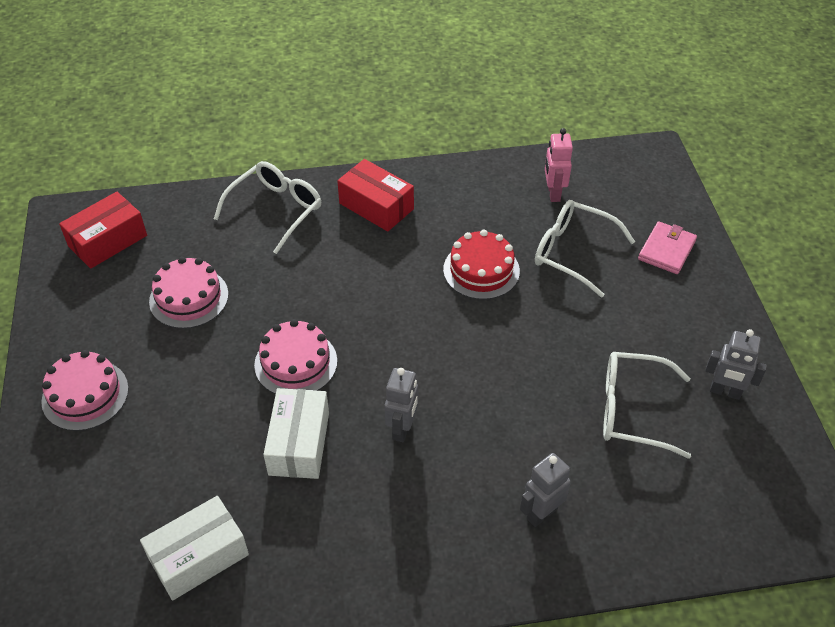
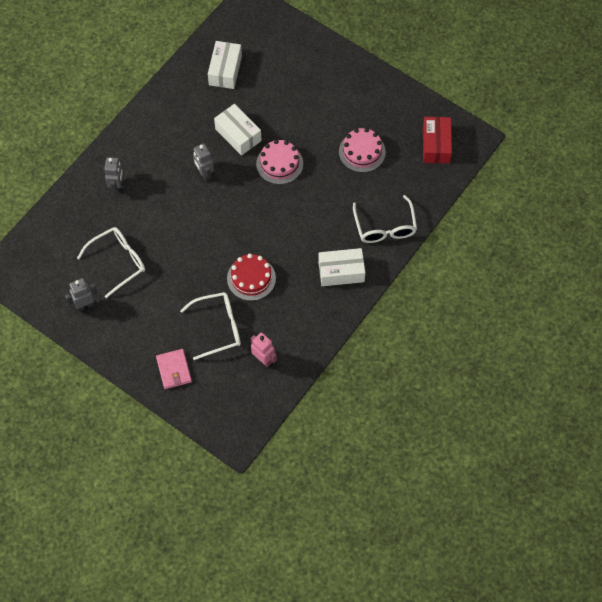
camera: 135 degrees right, 15 degrees up
pink cake [41,350,129,431] -> none
red box [337,159,414,232] -> white box [318,248,365,286]

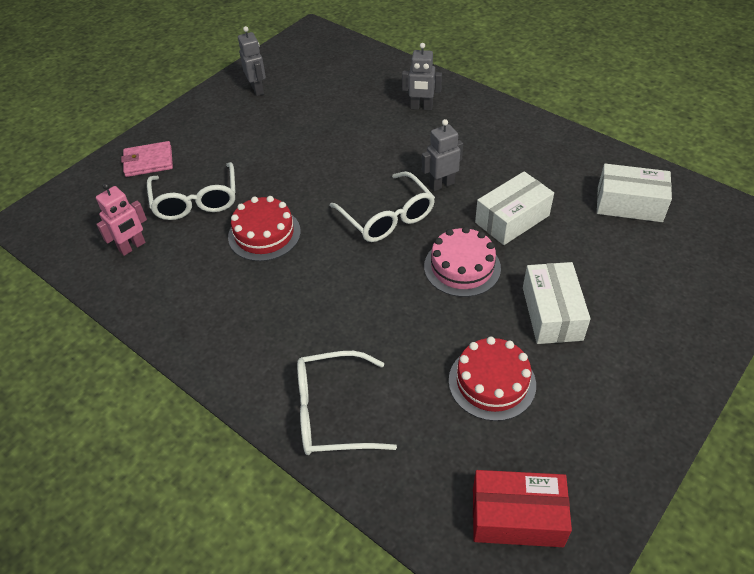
camera: 95 degrees right, 15 degrees down
white glasses [77,227,145,298] -> white glasses moved to [330,171,435,242]
white box [318,248,365,286] -> white box moved to [523,262,591,344]
pink cake [339,128,386,173] -> red cake [449,337,536,421]

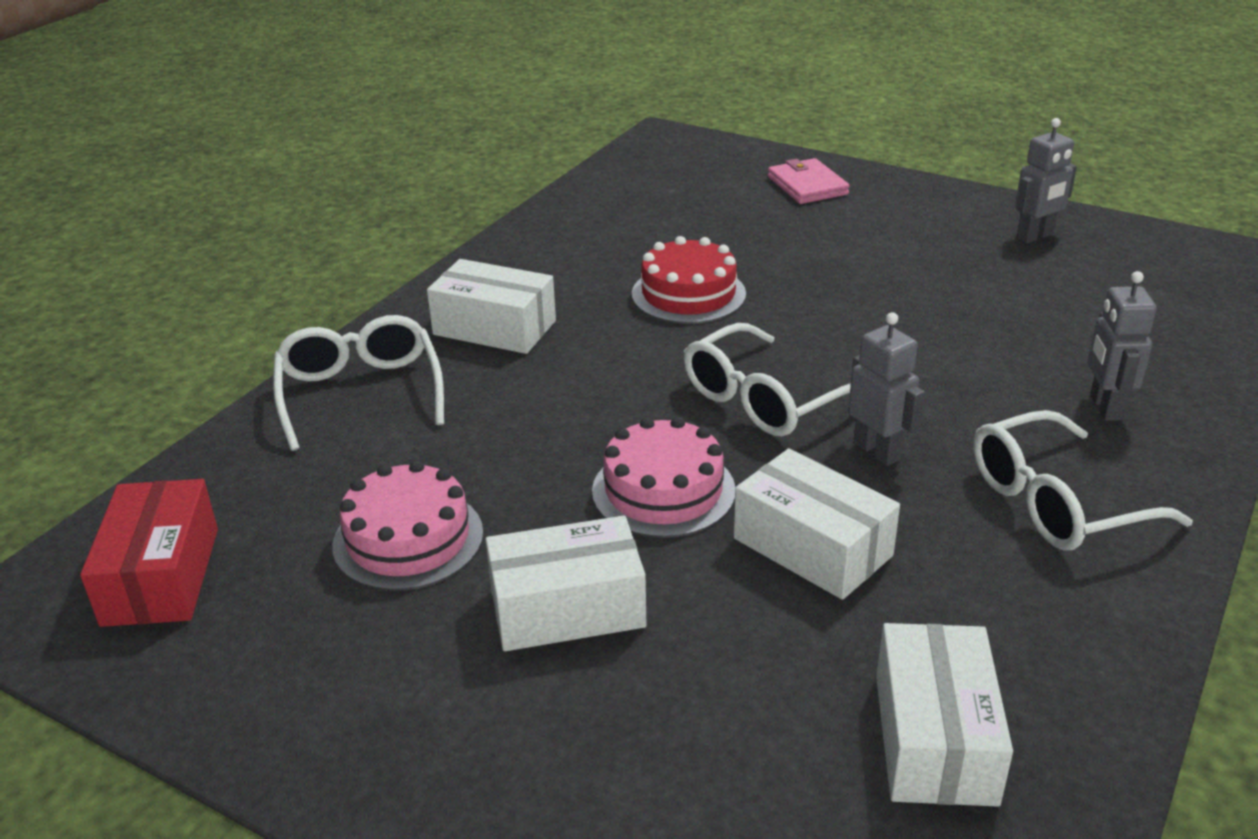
camera: 80 degrees right, 15 degrees down
pink robot [96,183,147,256] -> none
white glasses [147,162,235,220] -> white glasses moved to [973,410,1193,550]
red cake [449,337,536,421] -> pink cake [332,460,483,591]
none -> white box [427,259,556,354]

